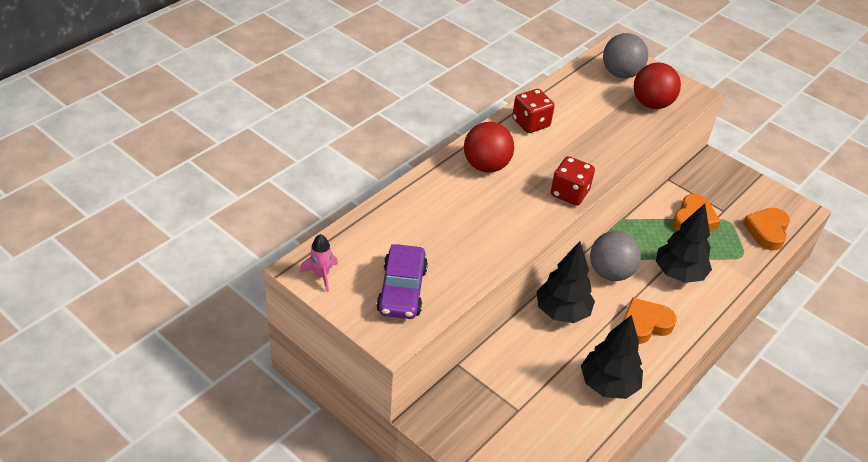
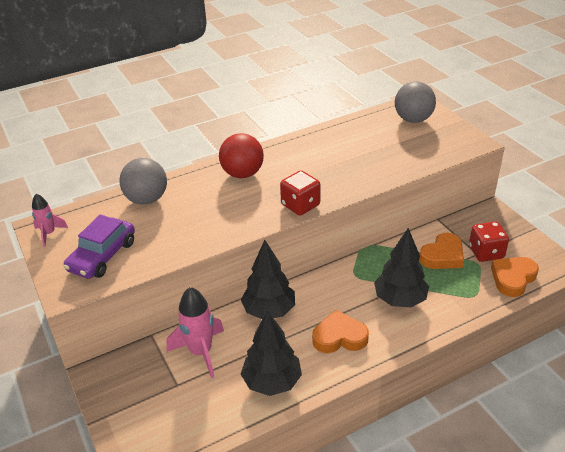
camera: 25 degrees right, 5 degrees down
red dice [512,89,555,133] -> red dice moved to [469,221,509,262]
grey ball [590,231,641,281] -> grey ball moved to [120,158,167,205]
red ball [634,62,681,109] -> none
none -> pink rocket [167,287,224,378]

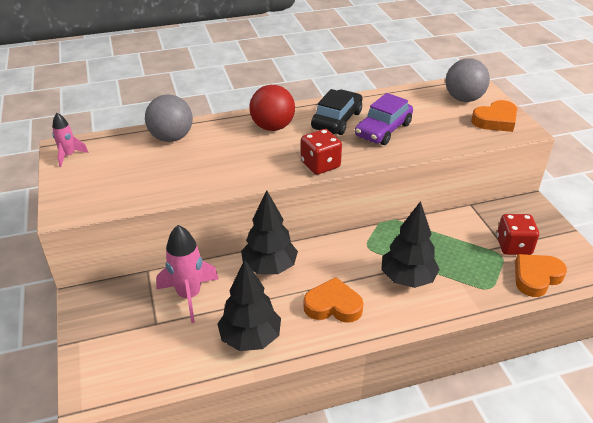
camera: 10 degrees right, 0 degrees up
purple car [63,215,135,279] -> purple car moved to [355,93,413,145]
orange heart [419,233,464,269] -> orange heart moved to [471,100,517,132]
none -> black car [311,89,362,135]

